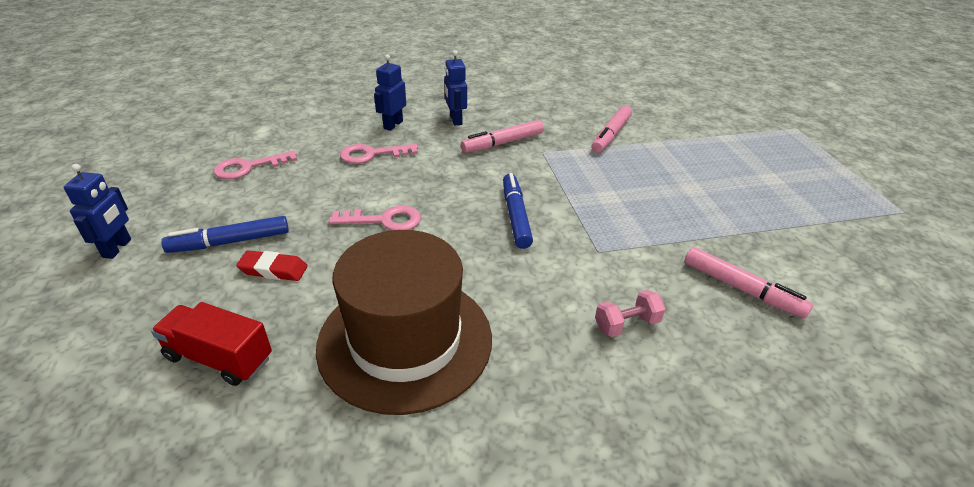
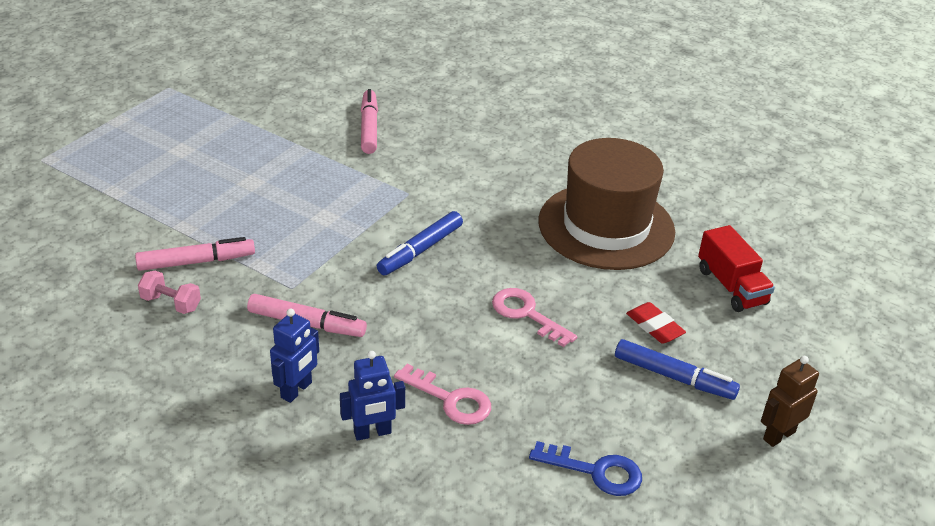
camera: 135 degrees left, 0 degrees up
blue robot [64,164,131,259] -> brown robot [761,356,819,447]
pink key [213,150,297,180] -> blue key [529,441,642,496]
pink dumbbell [595,290,666,337] -> pink dumbbell moved to [138,271,201,314]

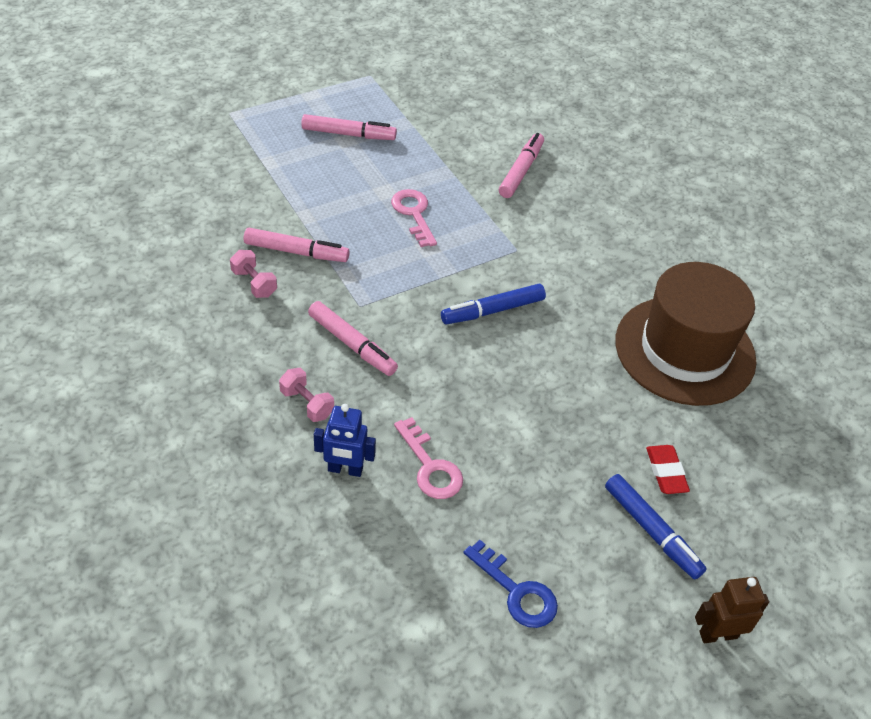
camera: 25 degrees right, 10 degrees up
blue robot [270,308,319,403] -> pink dumbbell [279,368,334,422]
pink key [492,288,577,347] -> pink key moved to [391,189,437,247]
red truck [698,225,775,312] -> none
none -> pink marker [301,114,397,140]

